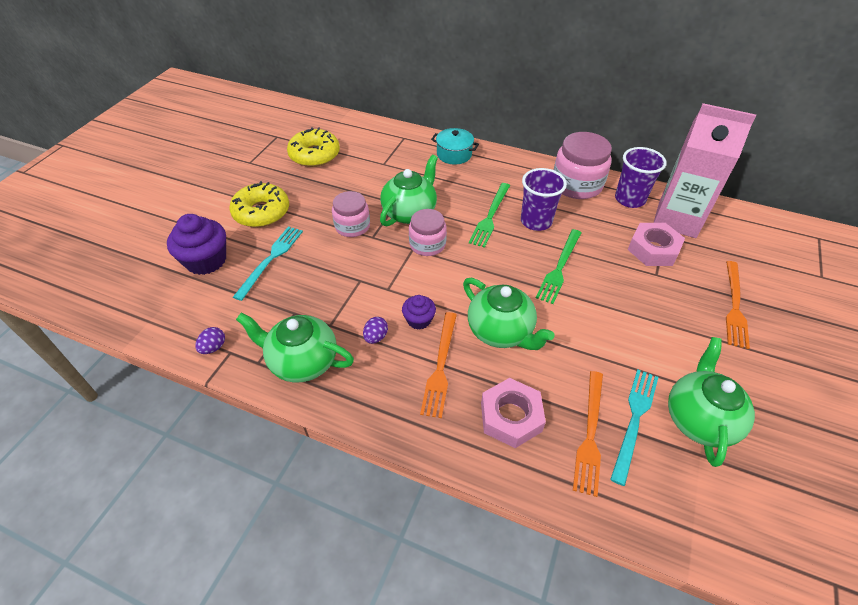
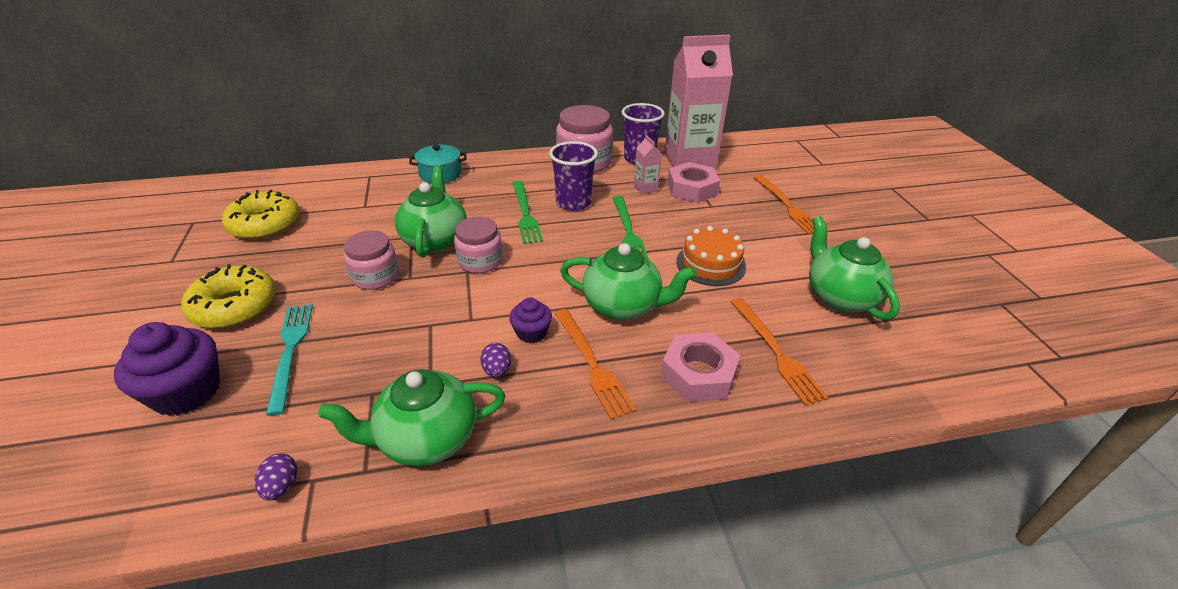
camera: 35 degrees left, 10 degrees down
turquoise fork [610,369,658,486] -> none
none -> pink carton [634,135,662,194]
none -> orange cake [676,226,746,286]

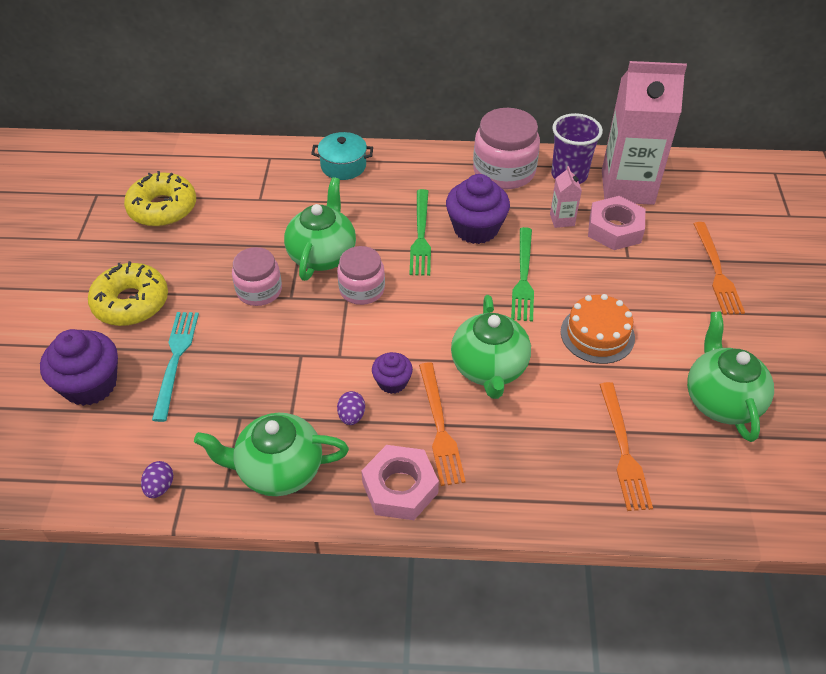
camera: 15 degrees right, 10 degrees up
purple cup [549,141,598,211] -> purple cupcake [446,174,510,244]
green teapot [560,243,697,320] -> green teapot turned 60 degrees clockwise [451,295,531,399]
pink nut [661,333,741,402] -> pink nut moved to [361,445,439,520]

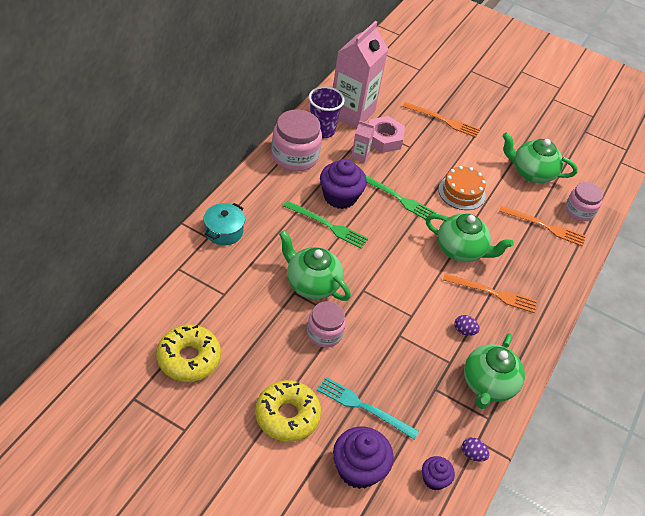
camera: 70 degrees left, 0 degrees up
pink jar [337,246,385,305] -> pink jar moved to [565,182,603,221]
pink nut [361,445,439,520] -> none
purple cupcake [372,352,413,394] -> purple cupcake moved to [422,456,455,490]

